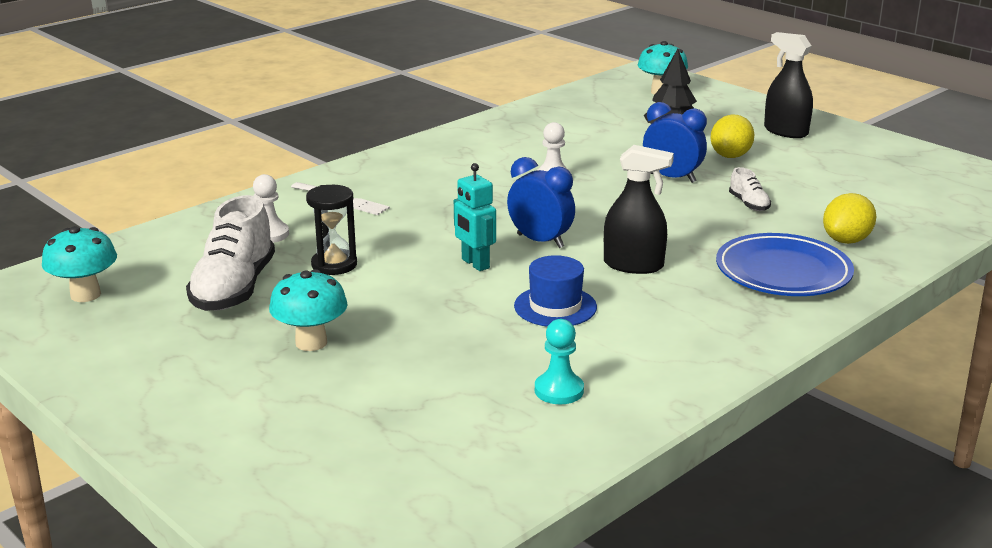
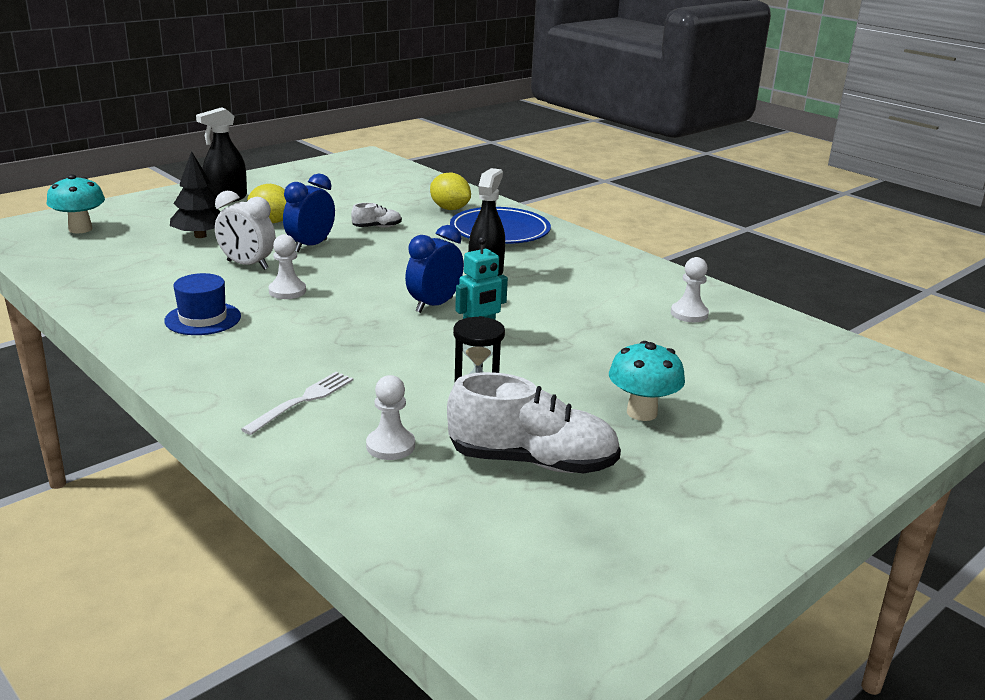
camera: 90 degrees left, 0 degrees up
turquoise mushroom [42,226,117,302] -> none
blue hat [514,255,597,327] -> blue hat moved to [164,273,241,335]
turquoise pawn [535,319,584,404] -> white pawn [671,257,709,322]
none -> white clock [215,191,276,270]

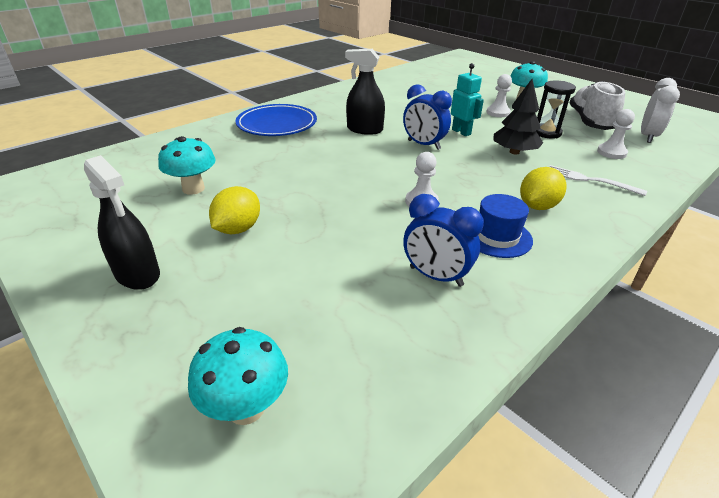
camera: 90 degrees left, 10 degrees up
black tree [170,151,220,238] -> black tree moved to [493,79,543,155]
white clock [215,191,276,270] -> white clock moved to [641,78,680,143]
blue clock [283,173,335,252] -> blue clock moved to [403,194,484,287]
white shoe [351,203,402,228] -> none
yellow lemon [430,173,471,210] -> yellow lemon moved to [520,167,566,210]
white pawn [671,257,709,322] -> white pawn moved to [487,74,512,117]
none -> turquoise mushroom [158,136,216,195]

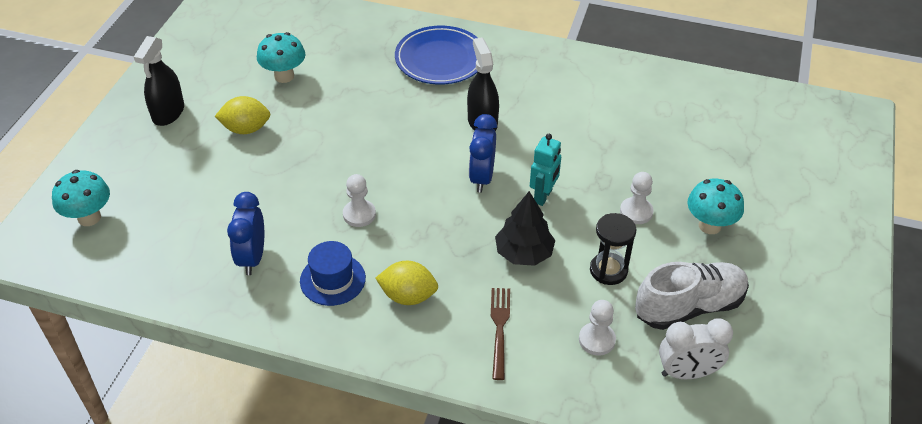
camera: 60 degrees right, 10 degrees up
white fork [549,165,647,196] -> brown fork [491,288,510,380]

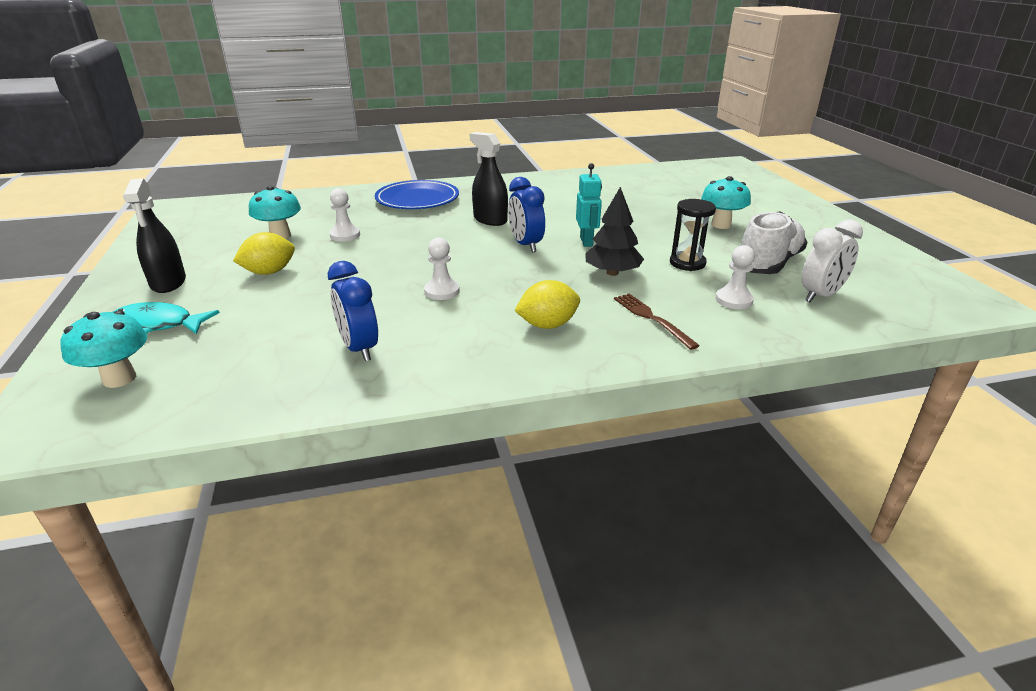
camera: 30 degrees left, 15 degrees down
blue hat [300,241,366,306] -> none
white pawn [620,172,654,224] -> white pawn moved to [329,188,360,242]
none -> turquoise fish [113,302,220,334]

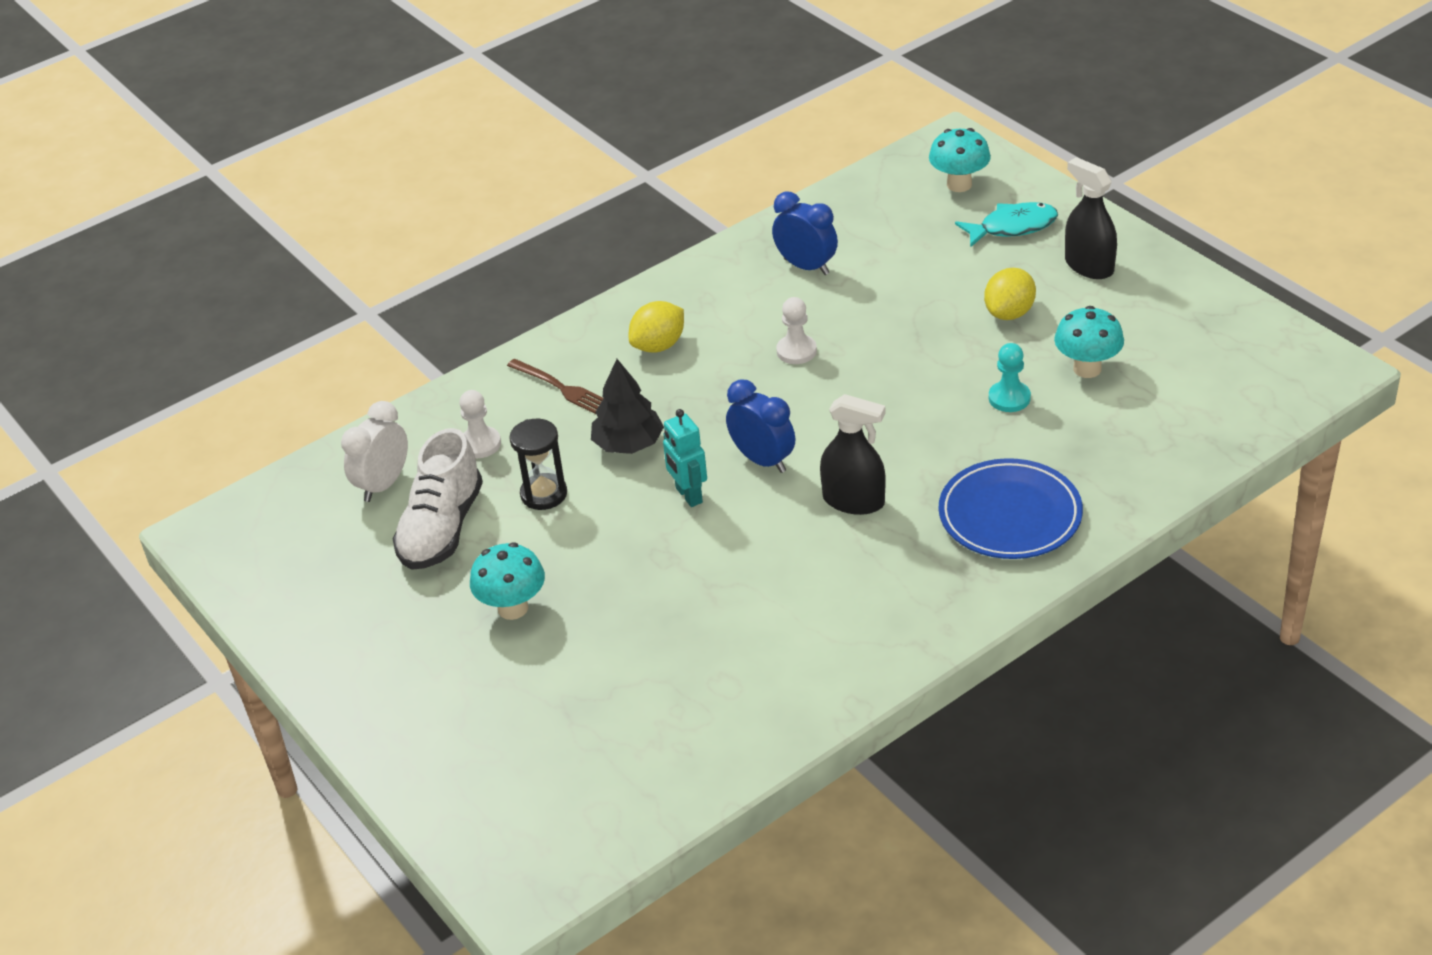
camera: 160 degrees right, 10 degrees up
white pawn [329,188,360,242] -> turquoise pawn [989,343,1031,412]

